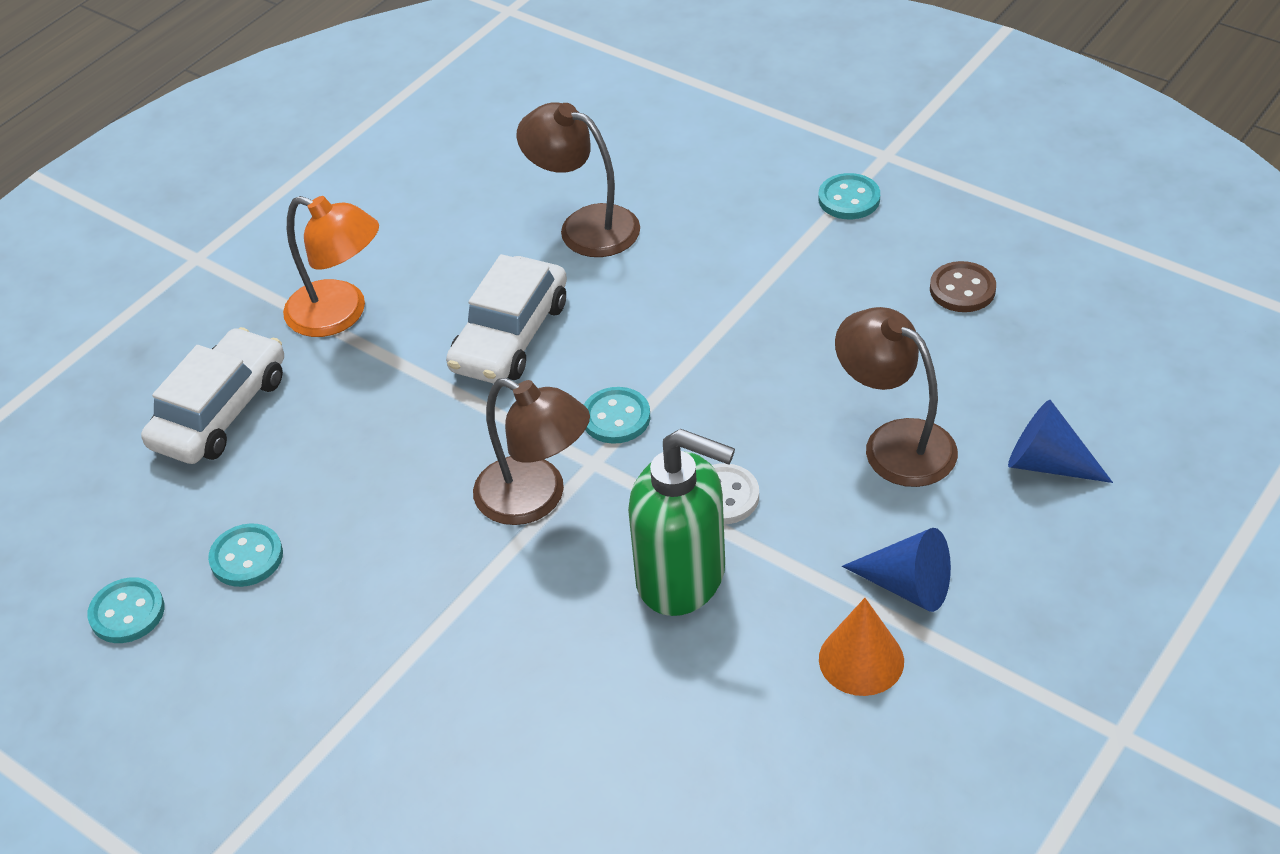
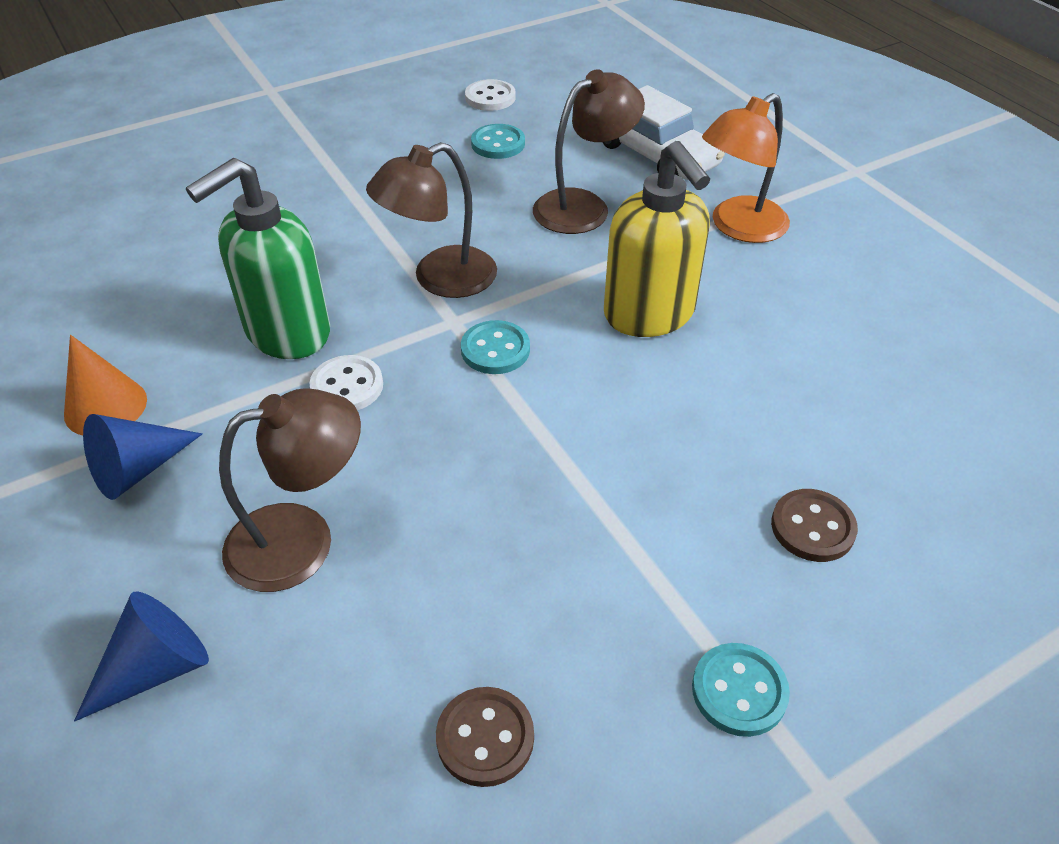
camera: 110 degrees right, 0 degrees up
turquoise button [87,577,164,643] -> white button [465,79,516,111]
white car [446,254,567,384] -> yellow soap dispenser [604,141,710,337]
brown lamp [517,102,640,257] -> brown lamp moved to [533,69,645,234]
none -> brown button [771,489,858,562]

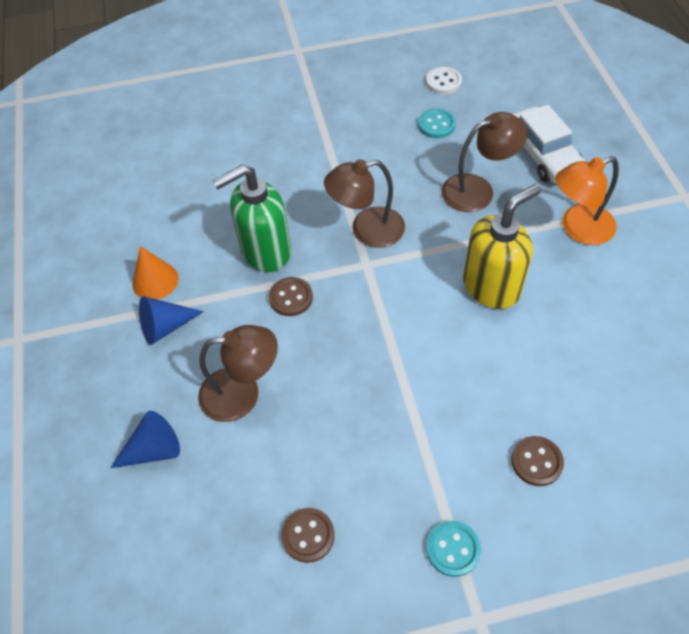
camera: 20 degrees right, 10 degrees up
white button [309,355,383,410] -> brown button [269,277,313,316]
turquoise button [461,320,530,374] -> none
yellow soap dispenser [604,141,710,337] -> yellow soap dispenser turned 120 degrees counterclockwise [463,184,541,309]

